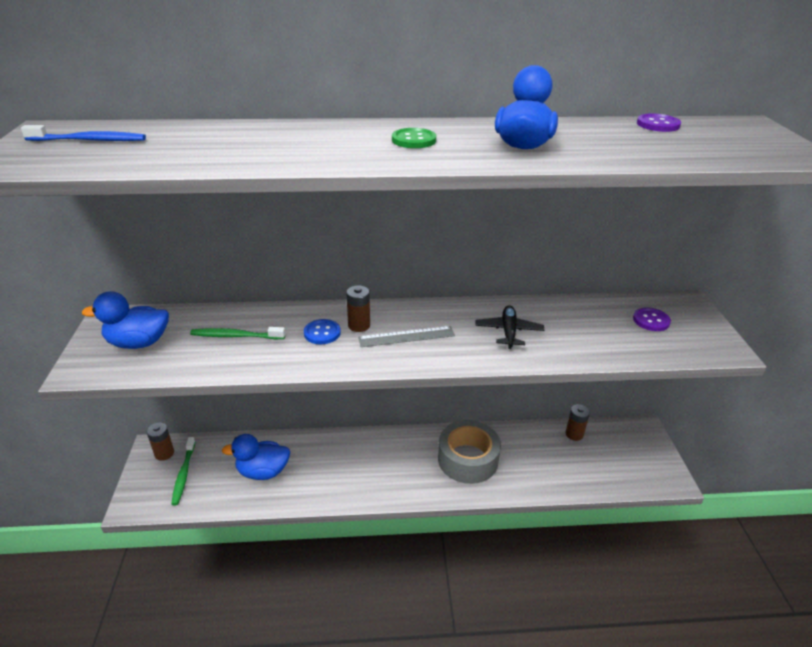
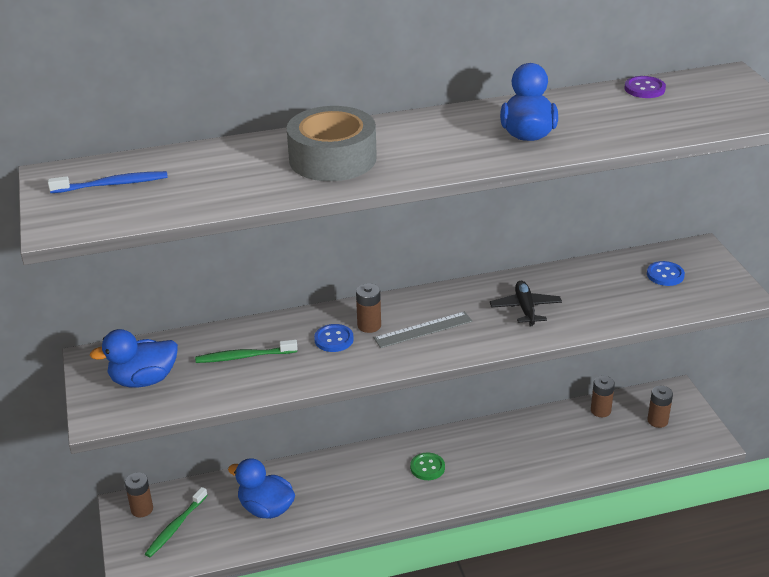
camera: 10 degrees left, 0 degrees up
green toothbrush [171,437,195,506] -> green toothbrush turned 45 degrees clockwise [145,487,208,557]
blue duck [222,434,290,480] -> blue duck turned 45 degrees clockwise [228,459,295,519]
green button [392,128,436,148] -> green button moved to [410,453,445,480]
grey tape [438,420,501,484] -> grey tape moved to [287,106,377,181]
purple button [633,307,671,331] -> blue button [647,261,685,286]
none -> brown battery [647,386,673,428]

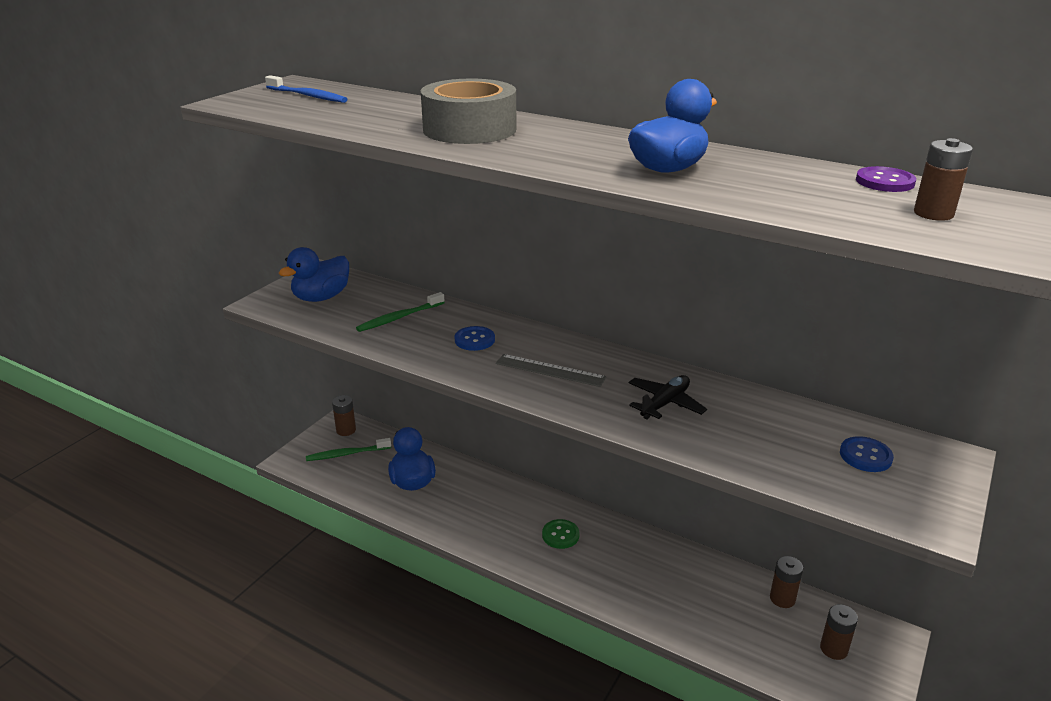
camera: 45 degrees right, 5 degrees down
blue duck [89,329,178,388] -> blue duck turned 75 degrees counterclockwise [279,247,349,302]
green toothbrush [195,340,298,363] -> green toothbrush turned 75 degrees counterclockwise [356,292,445,332]
brown battery [356,283,381,333] -> brown battery moved to [914,138,973,221]

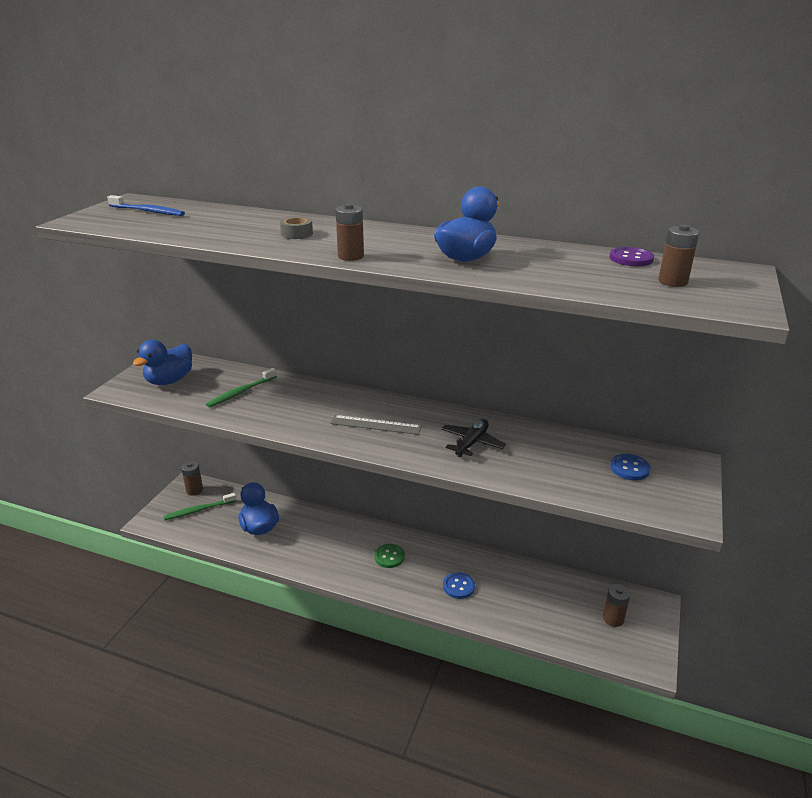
camera: 10 degrees left, 0 degrees up
grey tape [421,78,516,144] -> grey tape [280,216,313,239], size x0.41
blue button [454,326,495,351] -> blue button moved to [443,572,475,599]
brown battery [770,556,803,608] -> brown battery moved to [335,203,364,261]

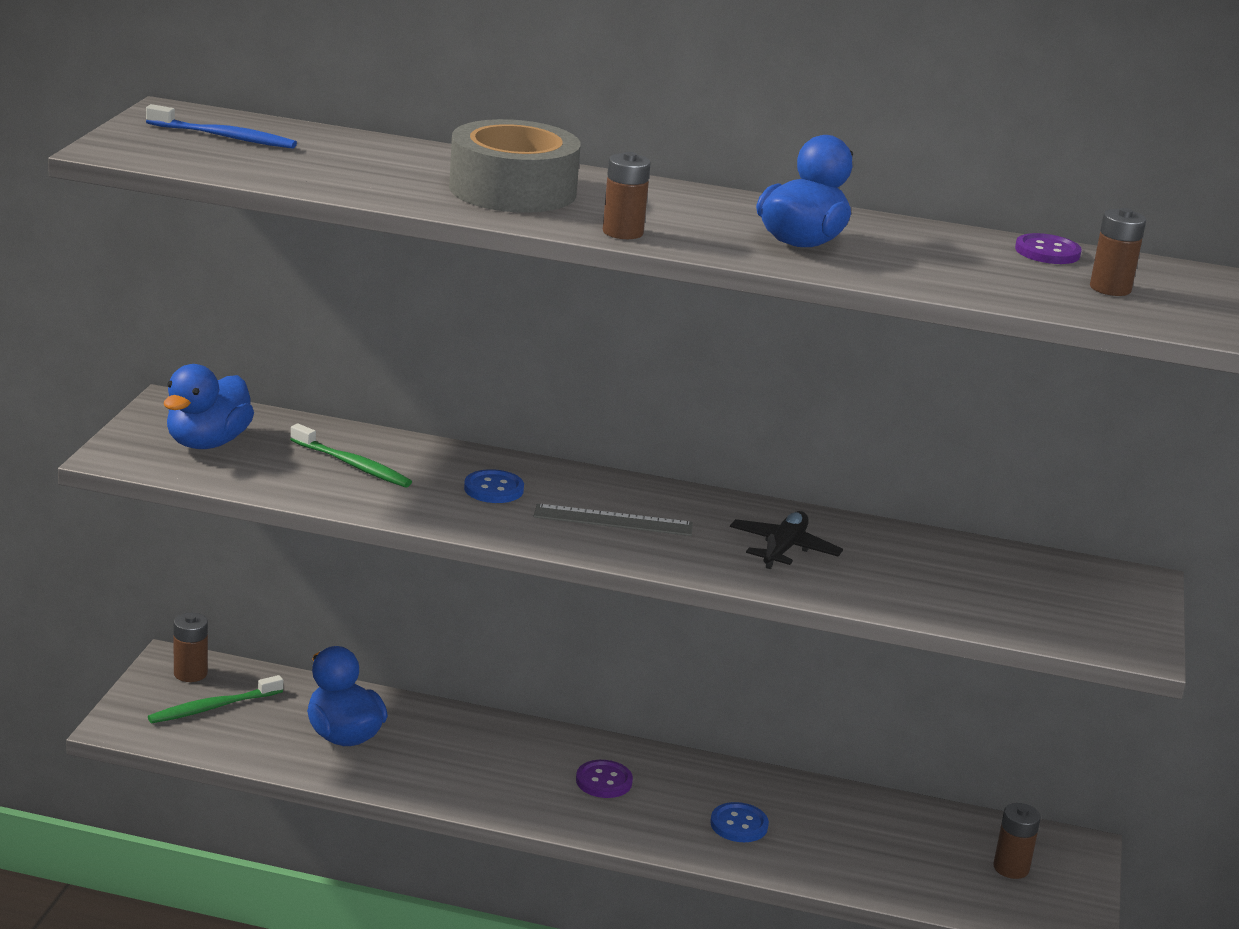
camera: 10 degrees left, 5 degrees down
green toothbrush [206,368,277,407] -> green toothbrush turned 90 degrees counterclockwise [290,424,412,487]
grey tape [280,216,313,239] -> grey tape [449,119,581,213], size x2.44
green button [374,544,405,568] -> purple button [576,760,633,798]
blue button [610,454,651,480] -> blue button moved to [464,469,524,503]

